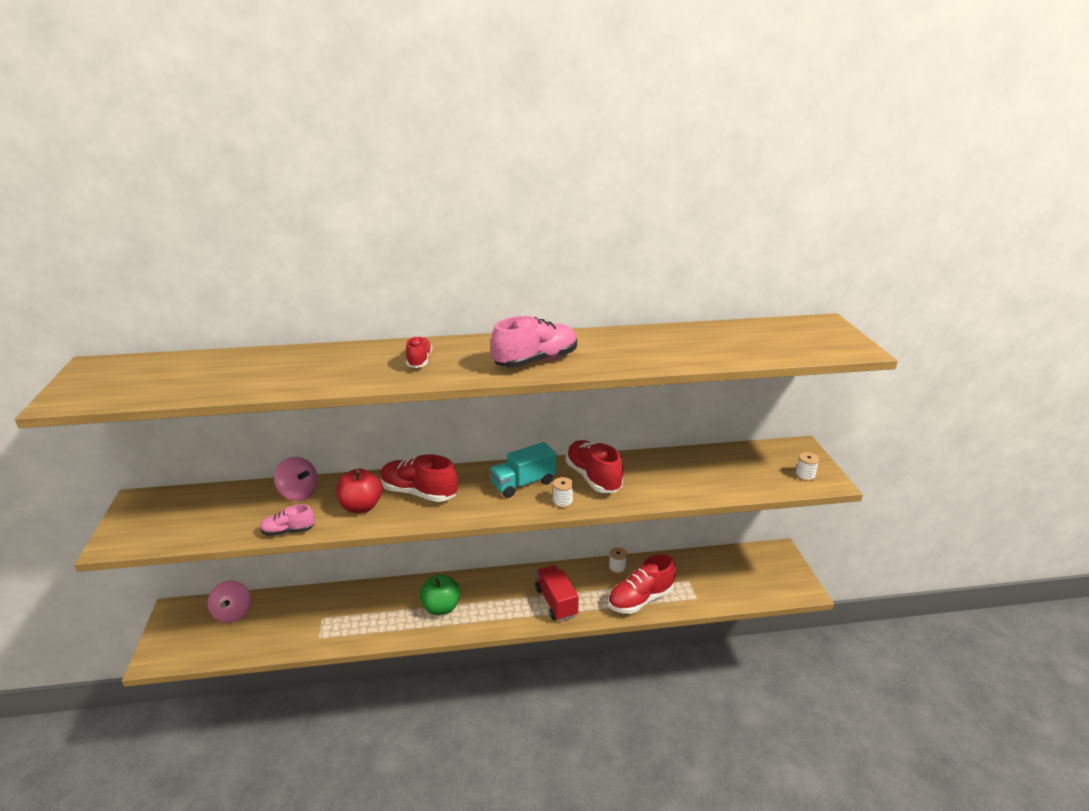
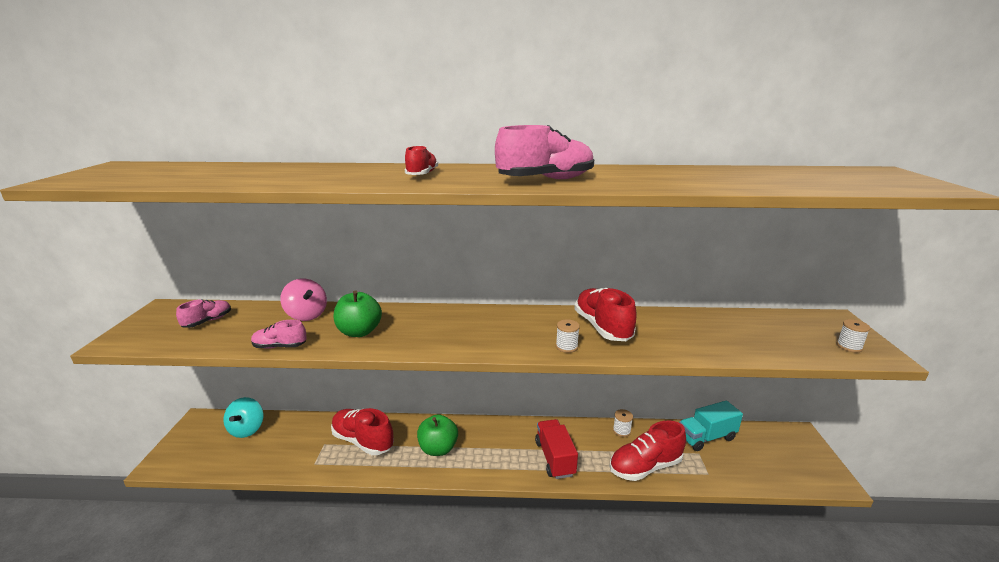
camera: 10 degrees right, 5 degrees down
pink spinning top [208,581,251,623] -> turquoise spinning top [223,397,263,438]
red apple [336,468,383,513] -> green apple [334,290,382,337]
red shoe [380,454,458,502] -> red shoe moved to [331,408,394,455]
turquoise truck [489,442,557,498] -> turquoise truck moved to [679,401,743,451]
none -> pink shoe [176,299,231,328]

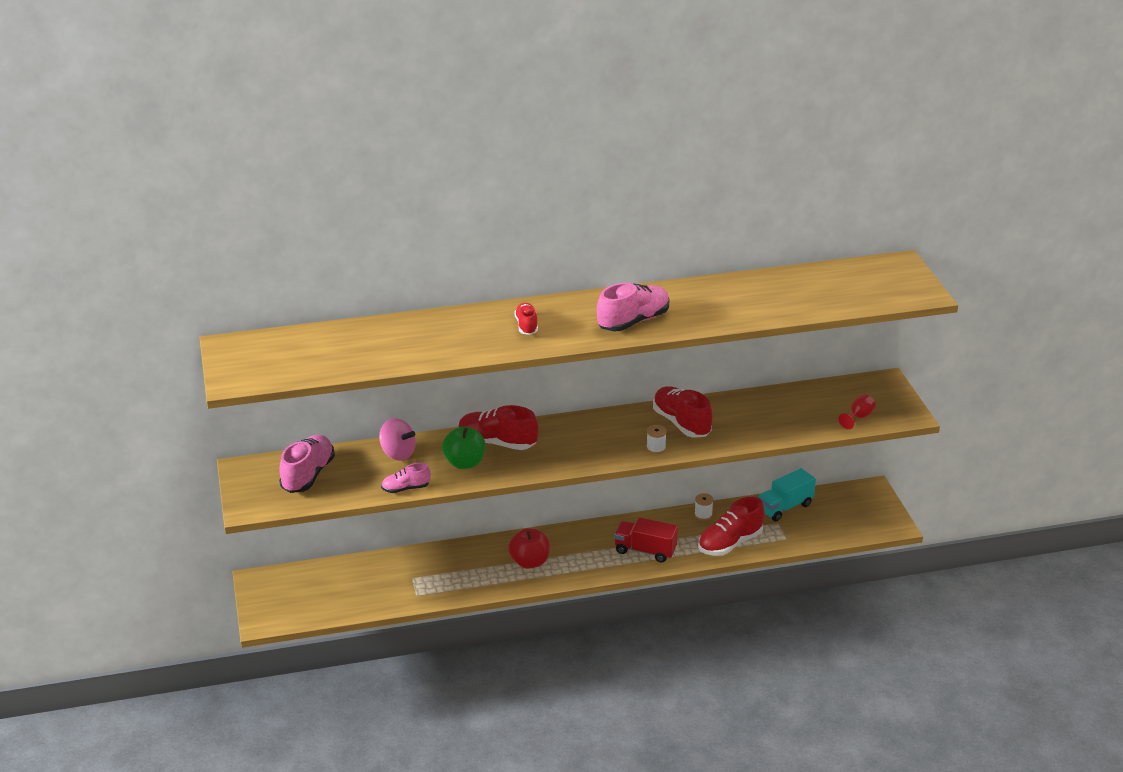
camera: 15 degrees left, 10 degrees up
pink shoe [176,299,231,328] -> pink shoe [279,435,335,493], size x1.75
turquoise spinning top [223,397,263,438] -> none
red shoe [331,408,394,455] -> red shoe moved to [458,405,539,450]
green apple [417,414,458,456] -> red apple [509,528,550,569]
red truck [535,419,578,479] -> red truck turned 45 degrees counterclockwise [614,518,678,563]
white spool [837,319,870,353] -> none
none -> red goblet [839,395,875,429]

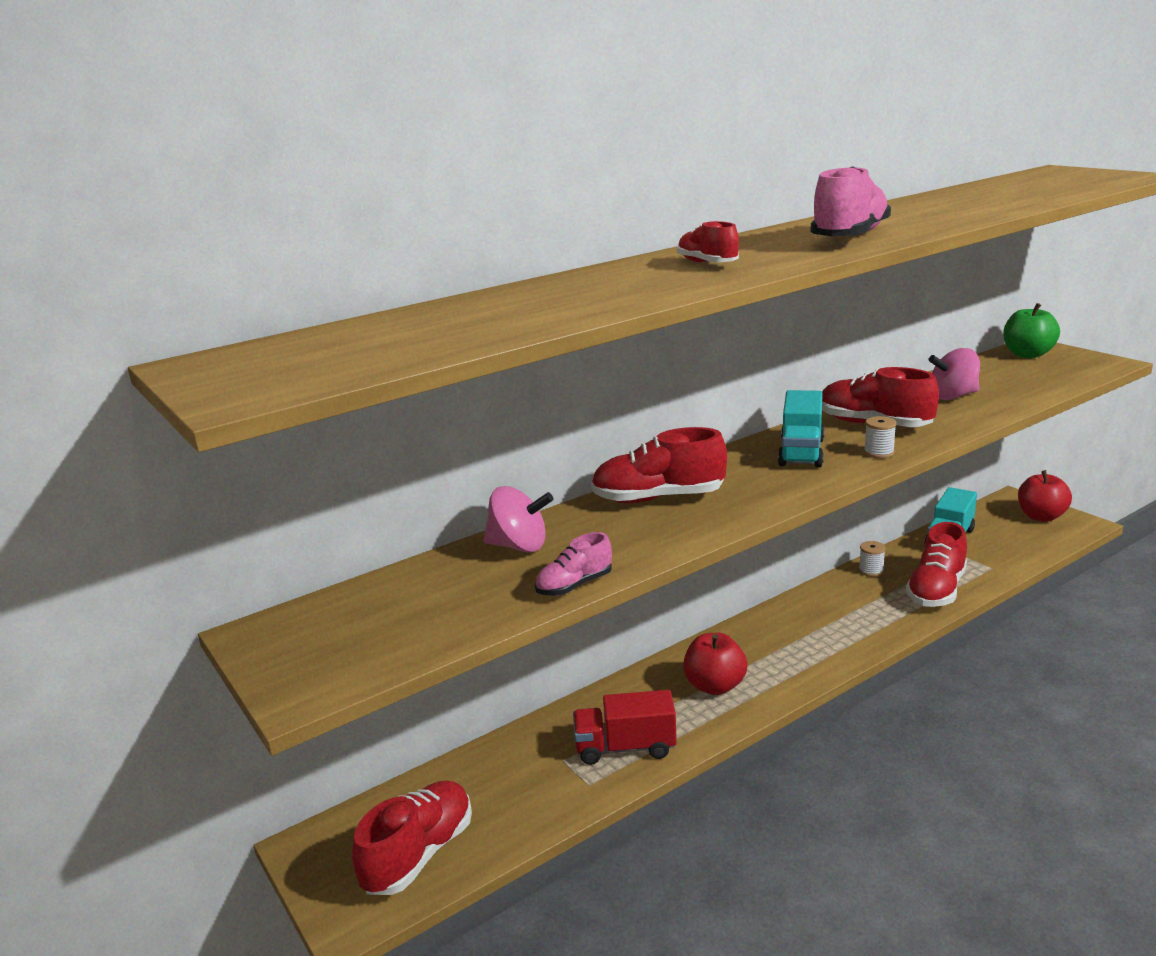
camera: 20 degrees left, 10 degrees down
pink shoe [279,435,335,493] -> none
green apple [442,426,486,469] -> green apple moved to [1003,303,1060,358]
red truck [614,518,678,563] -> red truck moved to [573,690,677,765]
red goblet [839,395,875,429] -> none
none -> red shoe [352,780,472,895]
none -> turquoise truck [778,390,824,467]
none -> pink spinning top [928,348,980,400]
none -> red apple [1018,470,1072,522]

